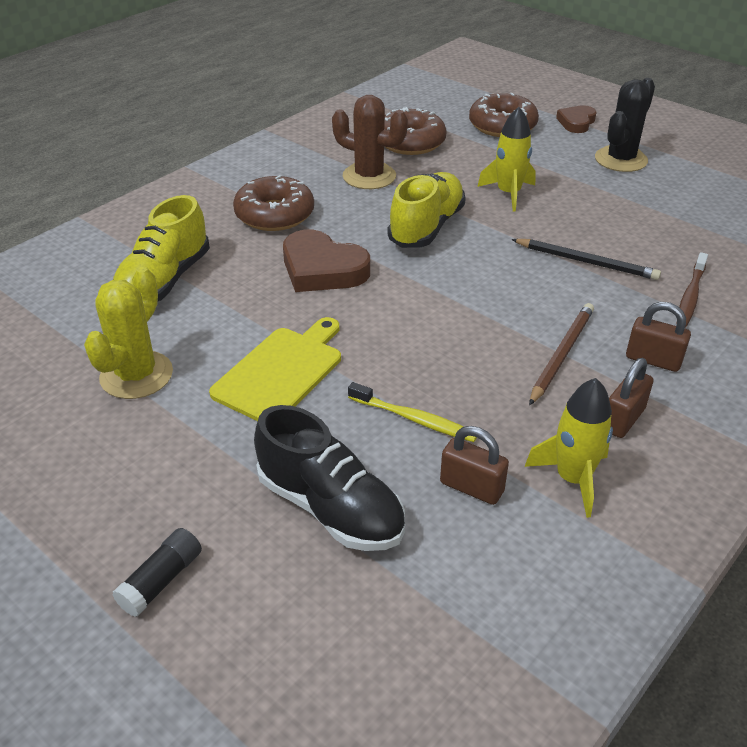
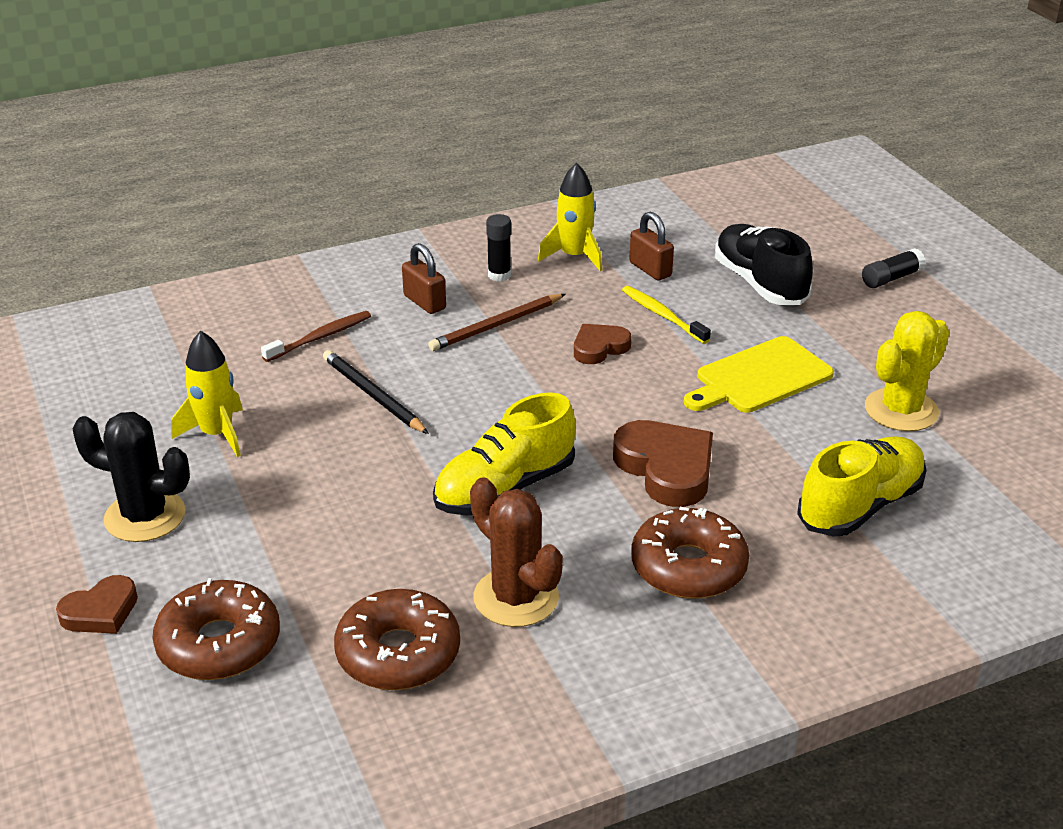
camera: 155 degrees left, 5 degrees down
yellow rocket [477,107,536,212] -> yellow rocket moved to [171,331,243,457]
black cactus [595,78,655,172] -> black cactus turned 45 degrees clockwise [73,412,190,542]
brown padlock [609,358,653,438] -> black glue stick [486,214,511,282]
none -> brown heart [574,324,631,364]

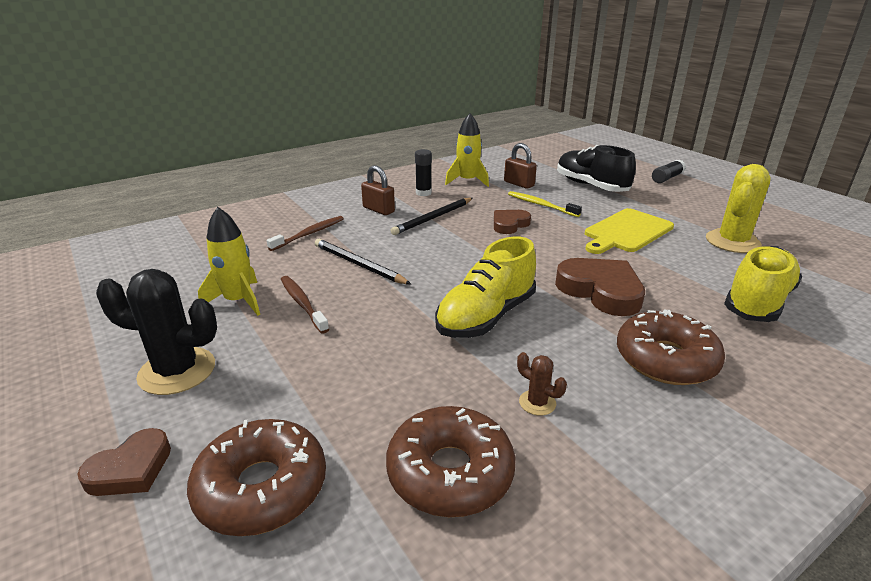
camera: 10 degrees left, 5 degrees down
brown pencil [428,294,565,351] -> black pencil [391,198,473,235]
brown cactus [470,477,563,627] -> brown cactus [517,352,567,416], size x0.47
none -> brown toothbrush [281,276,329,334]

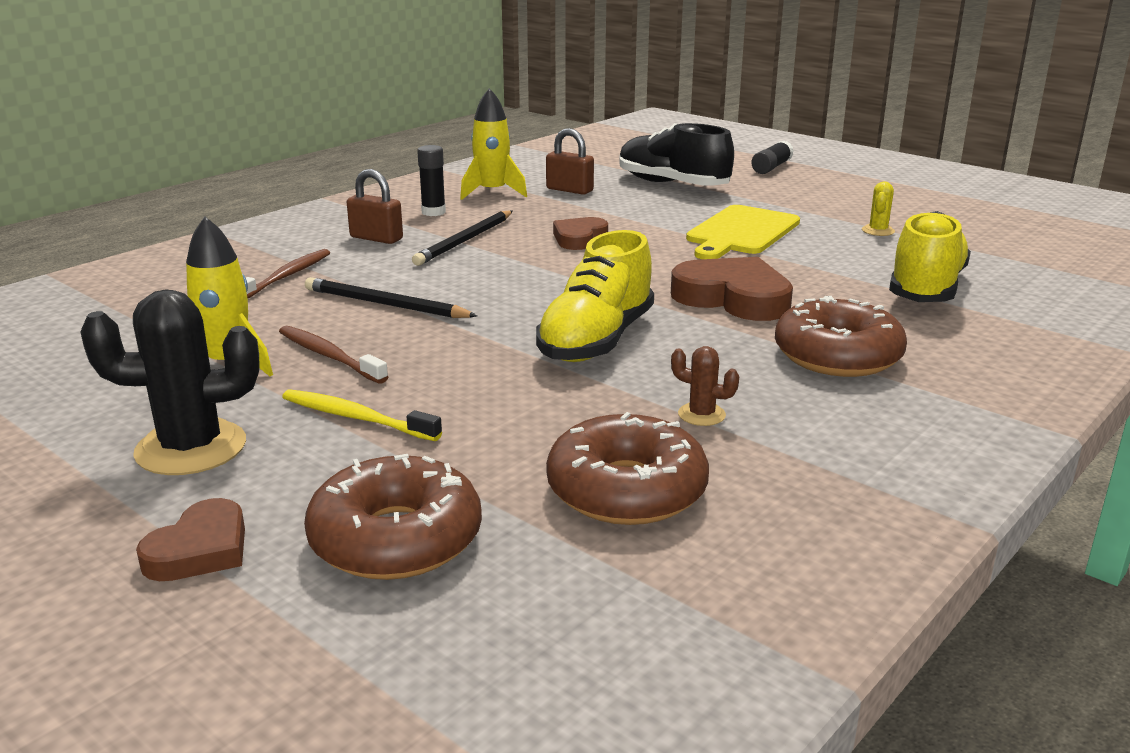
camera: 15 degrees left, 5 degrees down
yellow toothbrush [508,191,582,217] -> yellow toothbrush moved to [282,390,442,441]
yellow cactus [706,164,771,253] -> yellow cactus [862,182,895,236], size x0.47

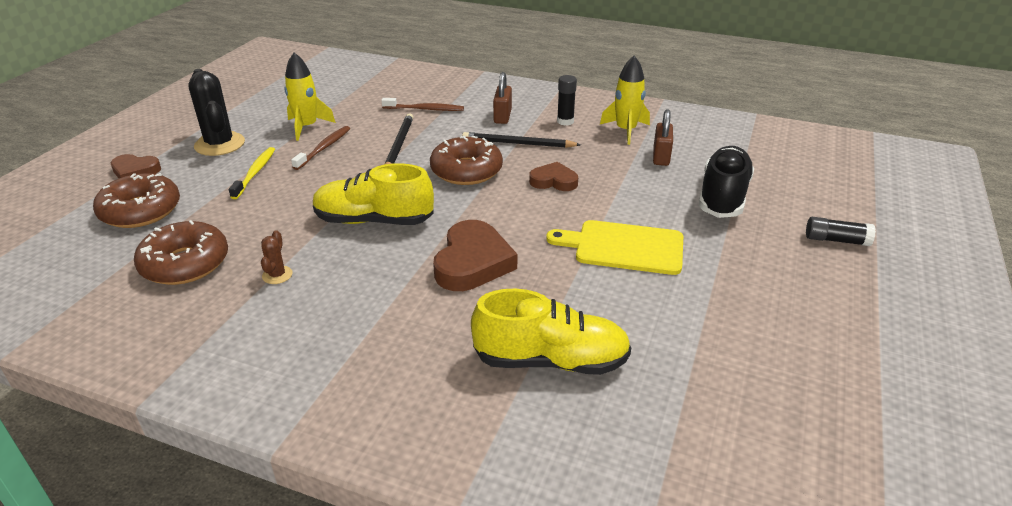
camera: 70 degrees right, 10 degrees up
brown donut [775,296,907,377] -> brown donut moved to [430,136,503,185]
yellow cactus [862,182,895,236] -> none

